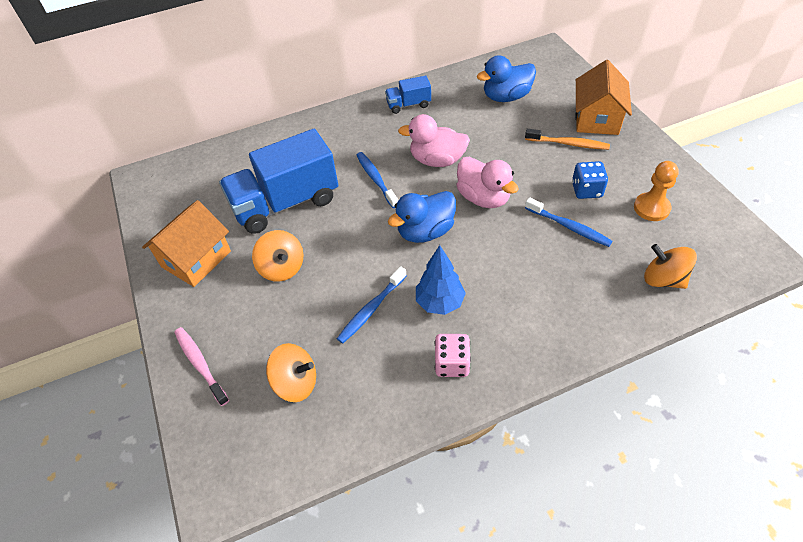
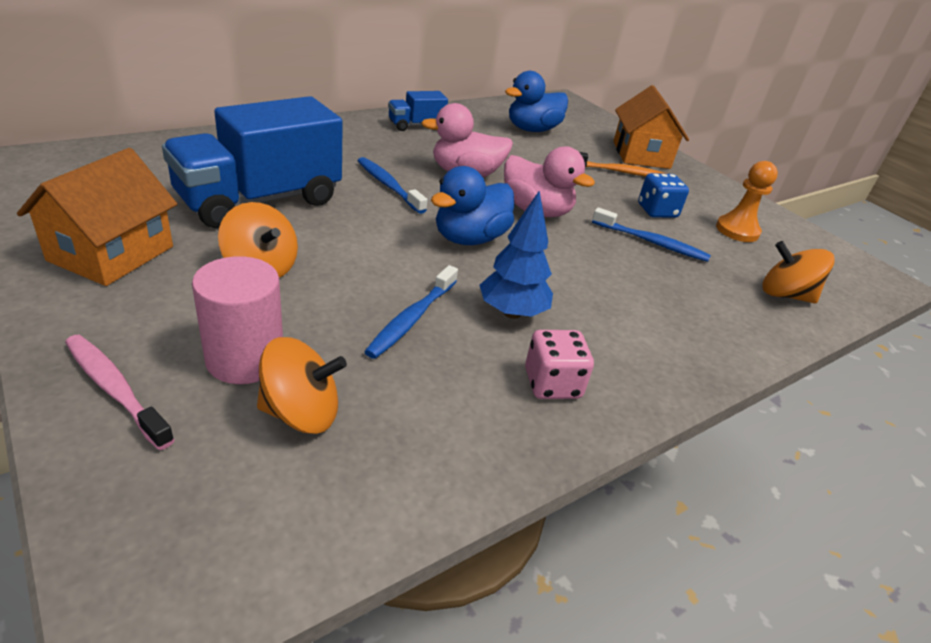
camera: 20 degrees left, 15 degrees down
none -> pink cylinder [192,256,283,384]

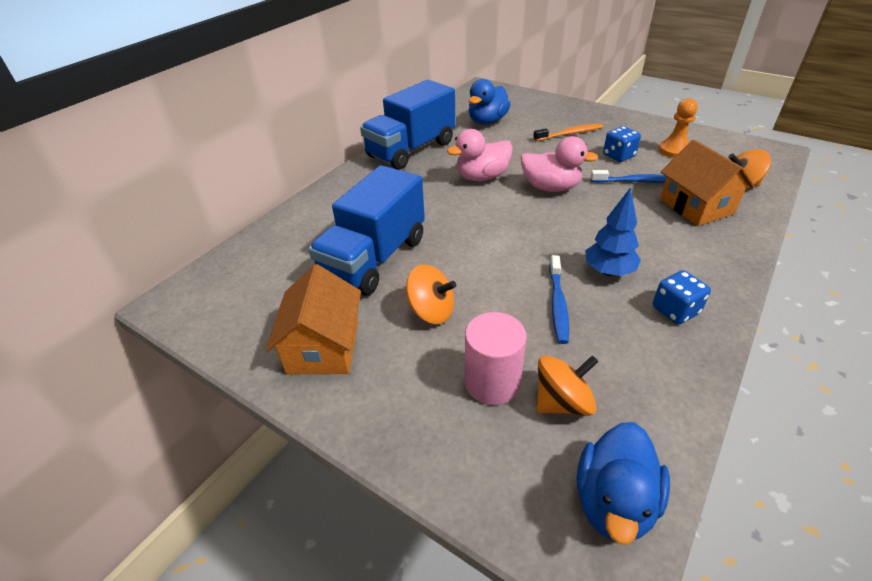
camera: 15 degrees left, 5 degrees up
pink toothbrush [65,335,175,450] -> none
blue toothbrush [357,157,427,214] -> none
blue truck [388,91,448,131] -> blue truck [360,80,455,170], size x2.13
blue duck [431,166,514,245] -> blue duck moved to [577,422,670,544]
pink dice [525,330,594,399] -> blue dice [653,270,711,325]
orange house [613,85,689,169] -> orange house moved to [660,140,755,226]

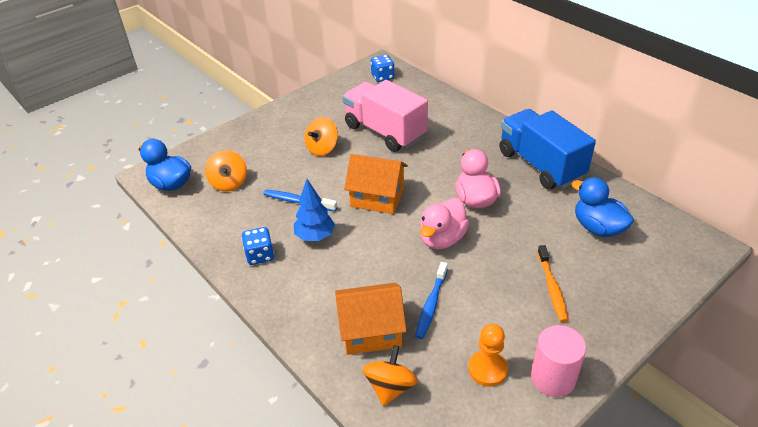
camera: 105 degrees right, 0 degrees up
orange house [265,264,361,374] -> orange house moved to [344,154,408,214]
blue truck [308,165,425,296] -> pink truck [343,80,428,152]
pink cylinder [465,312,527,405] -> pink cylinder moved to [531,325,586,397]
blue dice [603,126,641,162] -> blue dice moved to [371,55,394,82]

